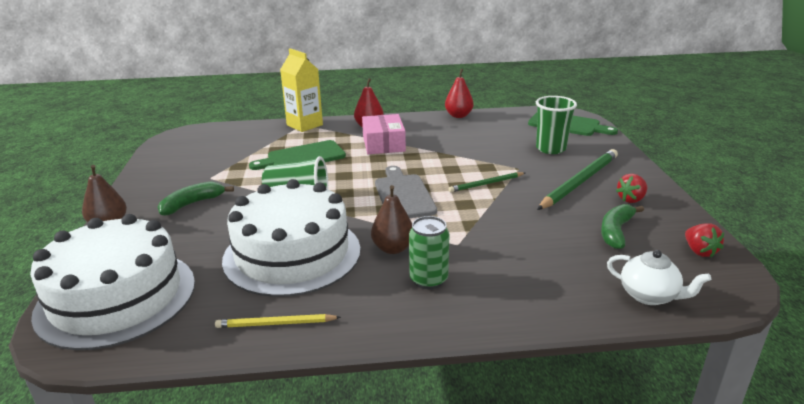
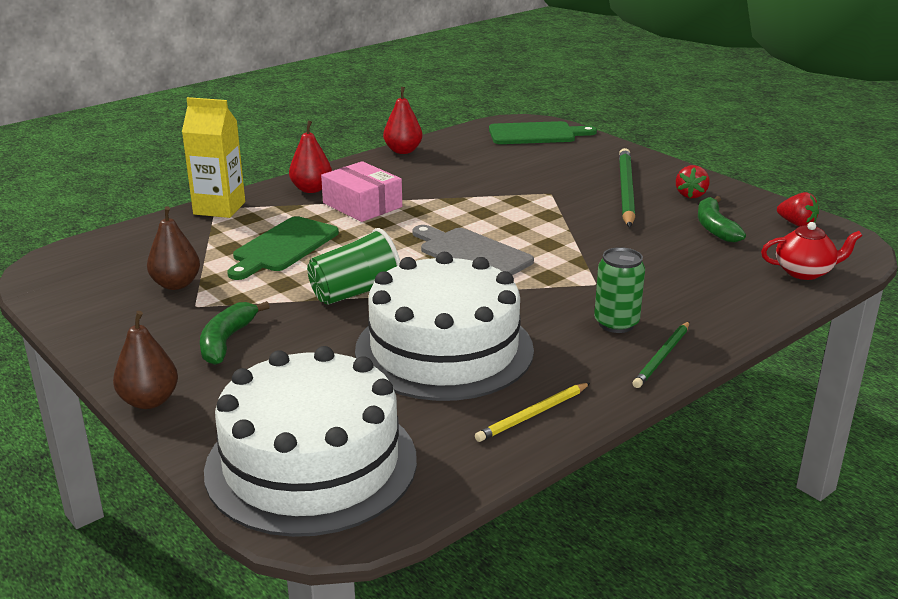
camera: 35 degrees left, 0 degrees up
brown pear [371,185,412,254] -> brown pear moved to [147,206,200,290]
green pencil [448,172,525,192] -> green pencil moved to [632,322,689,388]
green cup [536,96,577,154] -> none
white teapot [607,250,711,305] -> red teapot [761,222,862,280]

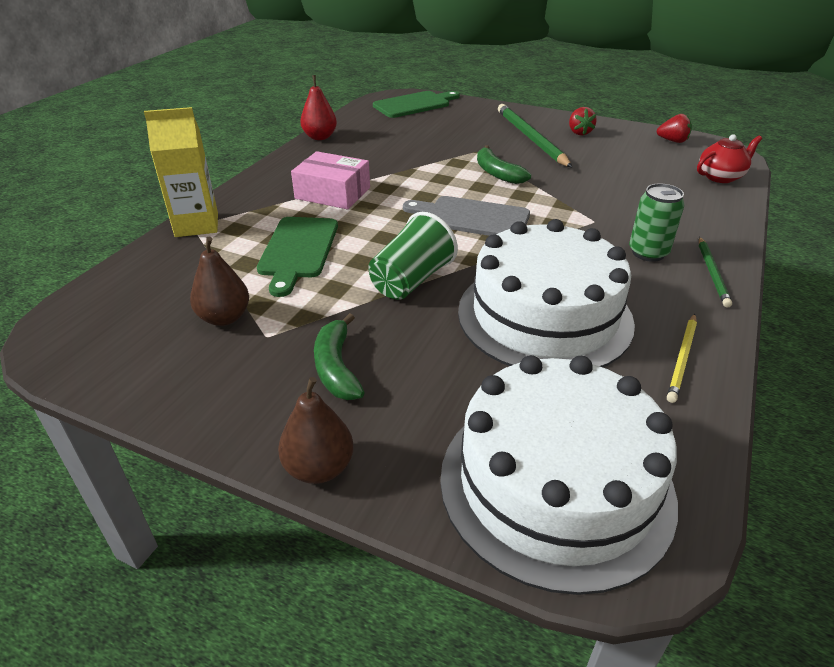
camera: 25 degrees left, 10 degrees up
red pear [289,121,332,193] -> none
green banana [698,196,746,242] -> green banana moved to [477,145,531,184]

